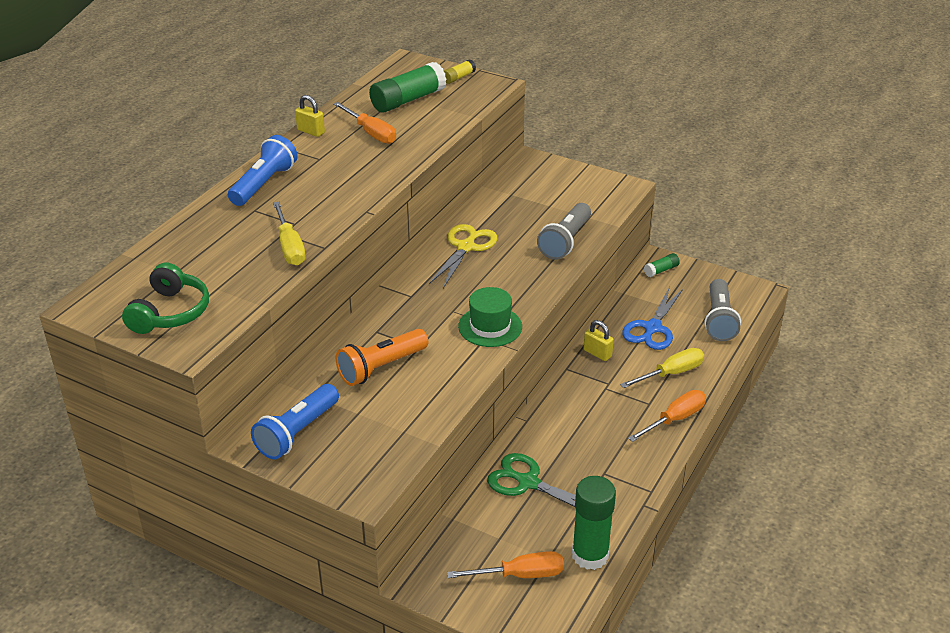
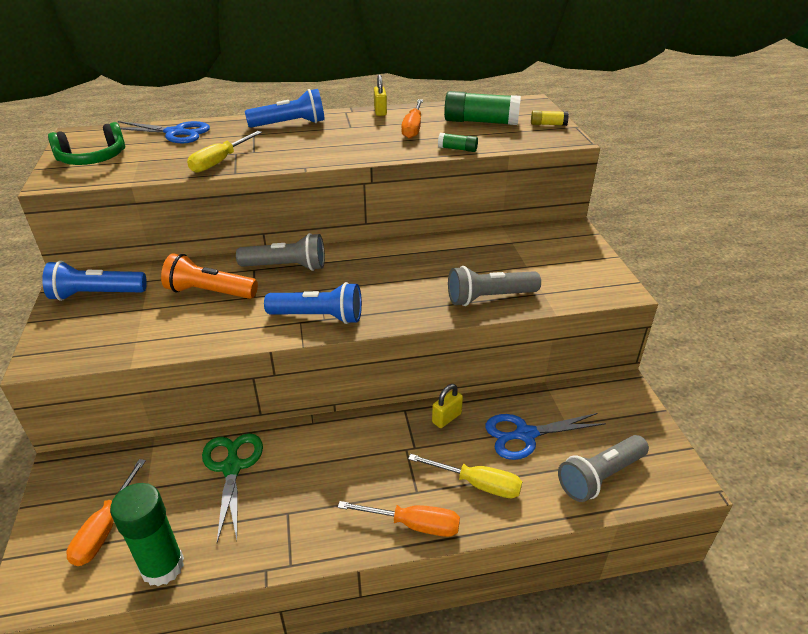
camera: 50 degrees right, 0 degrees up
yellow scissors [429,224,498,288] -> none
orange screwdriver [447,551,564,578] -> orange screwdriver turned 60 degrees clockwise [66,459,146,566]
green hat [458,287,522,347] -> blue flashlight [264,282,362,324]
yellow padlock [584,320,614,361] -> yellow padlock turned 45 degrees clockwise [432,384,463,428]
green glue stick [644,253,680,277] -> green glue stick moved to [438,133,478,152]
none -> blue scissors [118,121,210,143]
none -> grey flashlight [236,233,325,271]

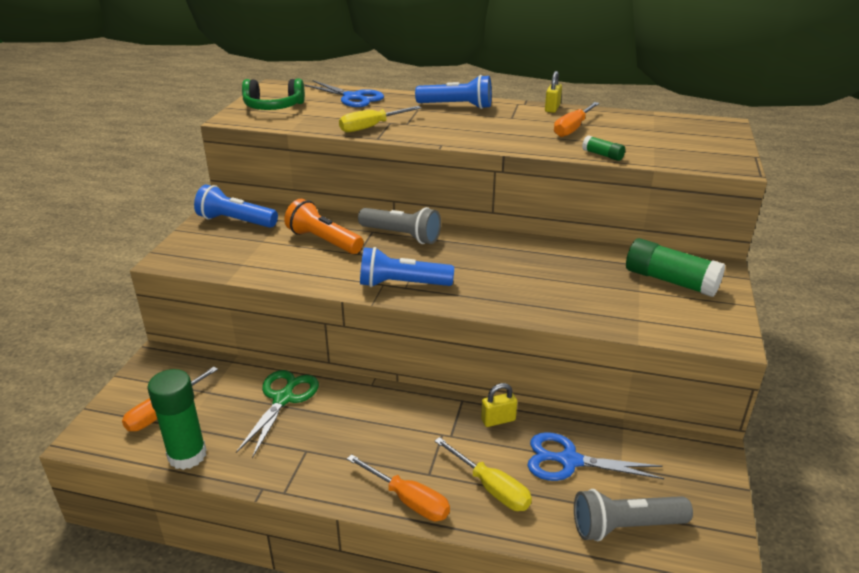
camera: 25 degrees right, 5 degrees down
blue flashlight [264,282,362,324] -> blue flashlight turned 150 degrees clockwise [360,247,454,287]
green glue stick [444,91,521,125] -> green glue stick moved to [626,238,725,297]
grey flashlight [448,266,541,306] -> none
yellow glue stick [531,110,569,126] -> none

